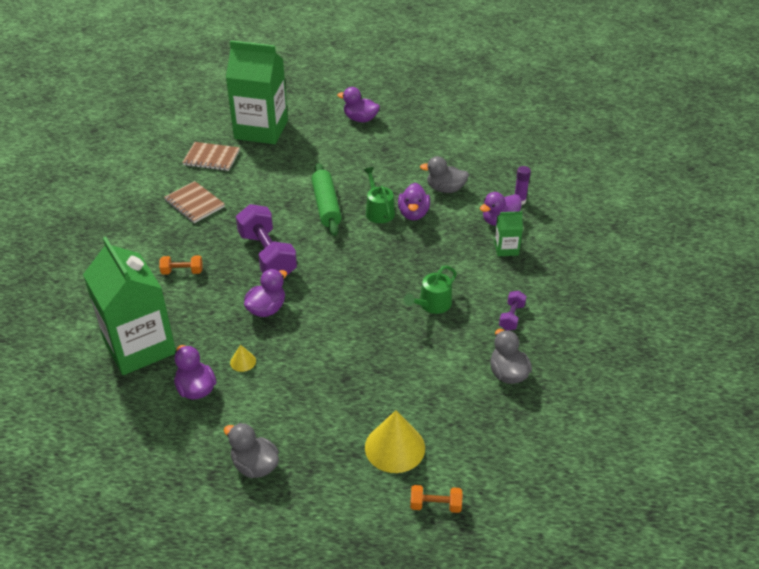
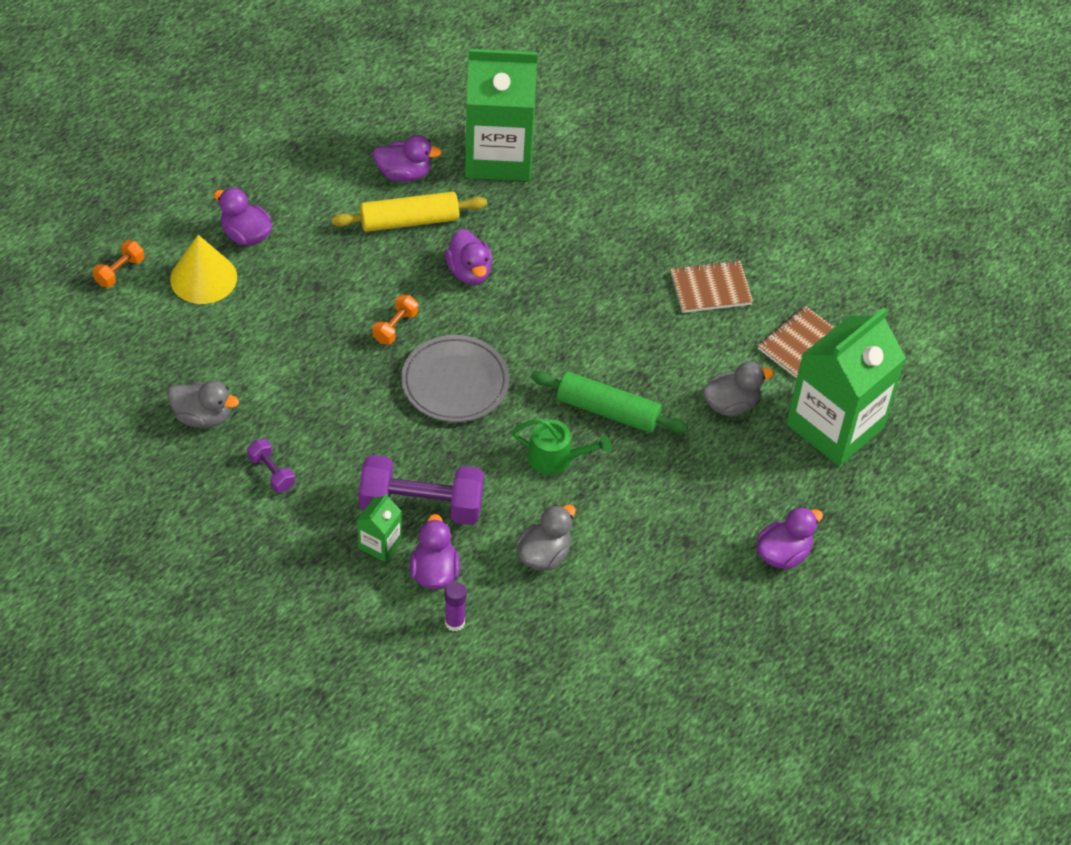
camera: 120 degrees right, 10 degrees up
orange dumbbell [159,256,203,275] -> orange dumbbell moved to [372,295,418,344]
grey duck [224,423,279,478] -> grey duck moved to [702,361,773,416]
yellow cone [230,345,256,372] -> yellow rolling pin [331,192,487,232]
purple dumbbell [236,204,297,275] -> purple dumbbell moved to [359,455,484,525]
purple duck [398,183,430,220] -> purple duck moved to [214,187,272,246]
green watering can [404,265,457,314] -> none
none -> grey plate [401,335,510,422]

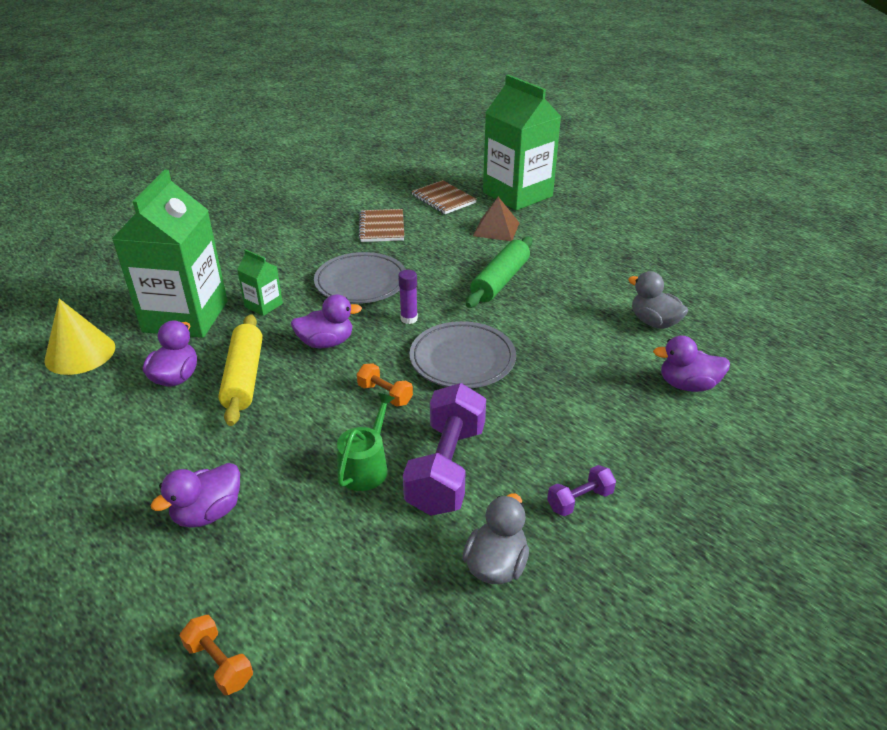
camera: 80 degrees left, 15 degrees down
yellow cone [170,235,237,304] -> yellow cone moved to [45,299,115,375]
green carton [357,493,402,562] -> green carton moved to [237,249,283,316]
purple dumbbell [359,455,484,525] -> purple dumbbell moved to [403,383,486,516]
purple glue stick [445,582,466,631] -> purple glue stick moved to [398,270,418,324]
green watering can [512,419,611,475] -> green watering can moved to [337,393,394,491]
grey duck [702,361,773,416] -> brown pyramid [473,197,519,241]
purple duck [757,507,823,569] -> none
none -> grey plate [314,252,406,304]

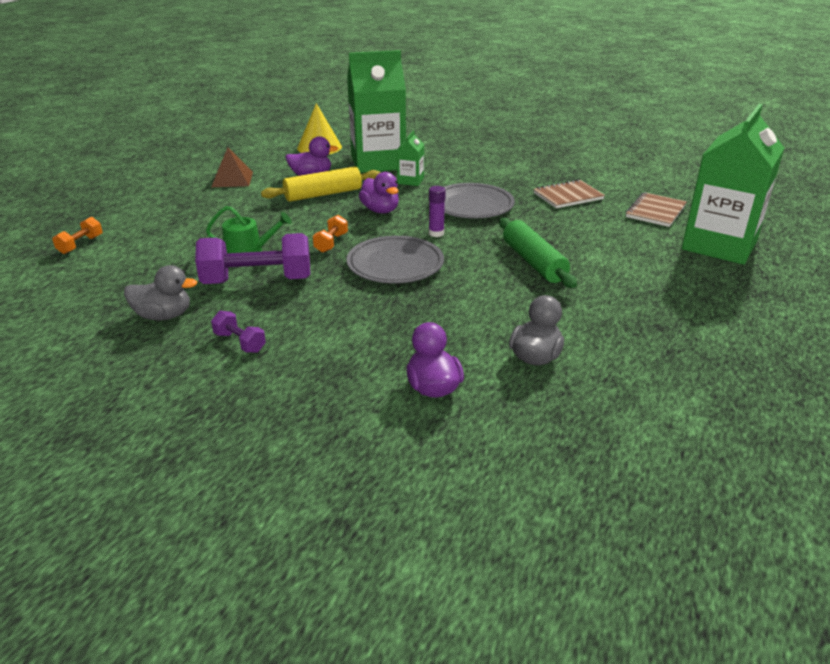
camera: 70 degrees right, 5 degrees down
purple duck [150,463,240,527] -> none
green rolling pin [466,237,532,308] -> green rolling pin turned 60 degrees clockwise [499,218,577,288]
brown pyramid [473,197,519,241] -> brown pyramid moved to [212,148,253,187]

